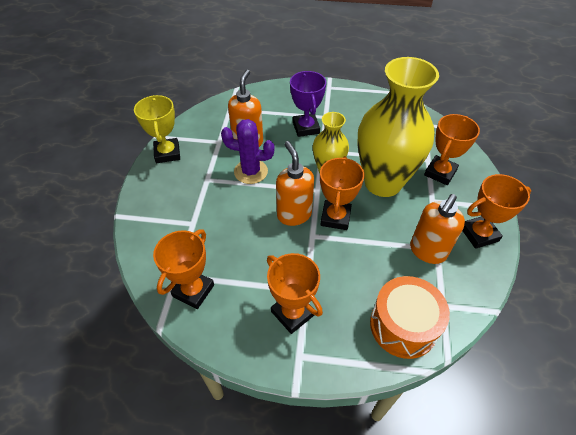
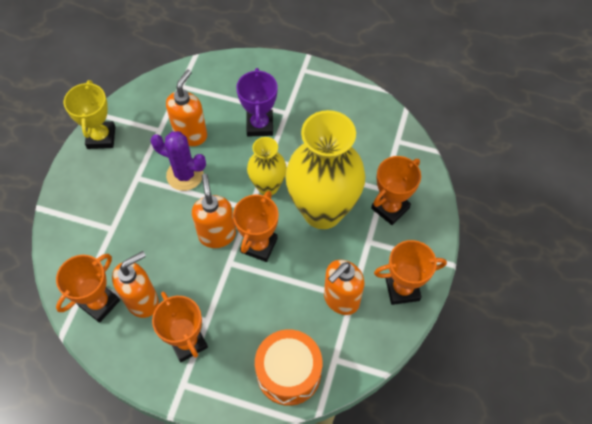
camera: 10 degrees right, 10 degrees up
none -> orange soap dispenser [112,251,159,318]

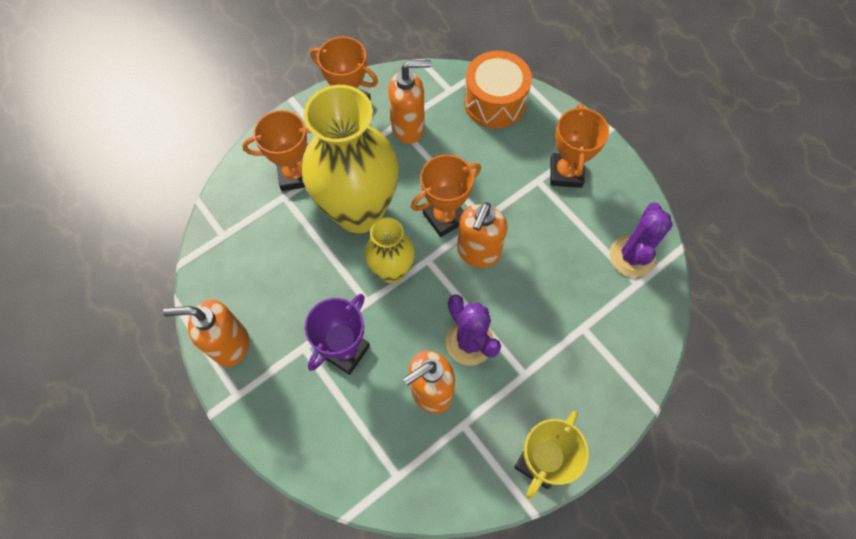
camera: 145 degrees left, 5 degrees up
orange trophy [56,254,120,323] -> purple cactus [610,203,673,277]
orange soap dispenser [112,251,159,318] -> orange soap dispenser moved to [163,300,249,367]

